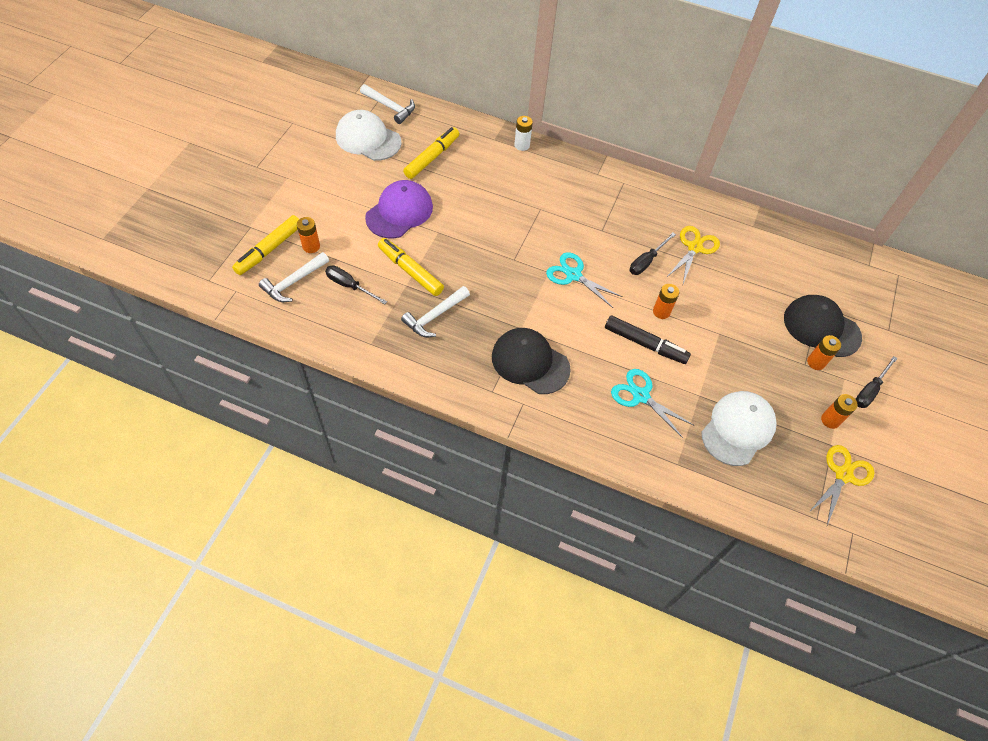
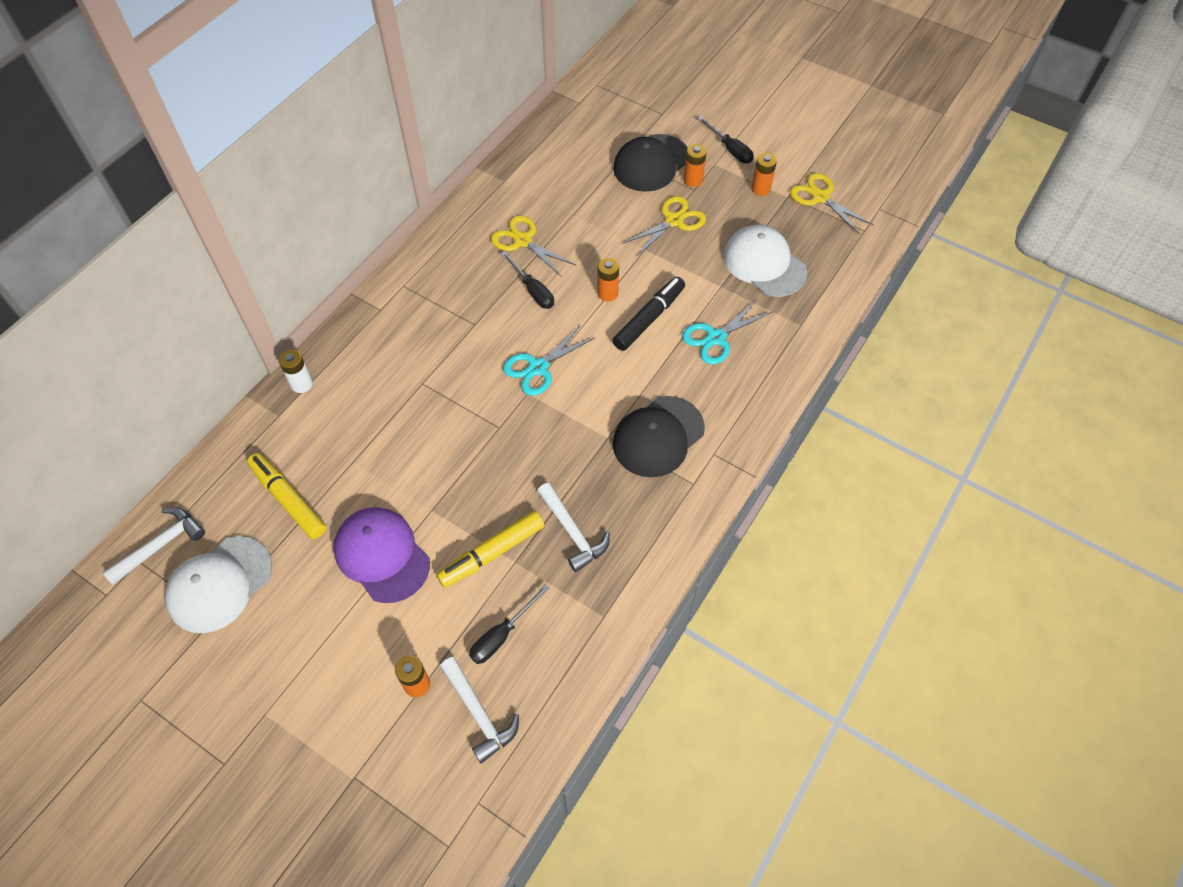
camera: 75 degrees left, 0 degrees up
yellow marker [232,215,299,275] -> none
none -> yellow scissors [622,196,706,256]

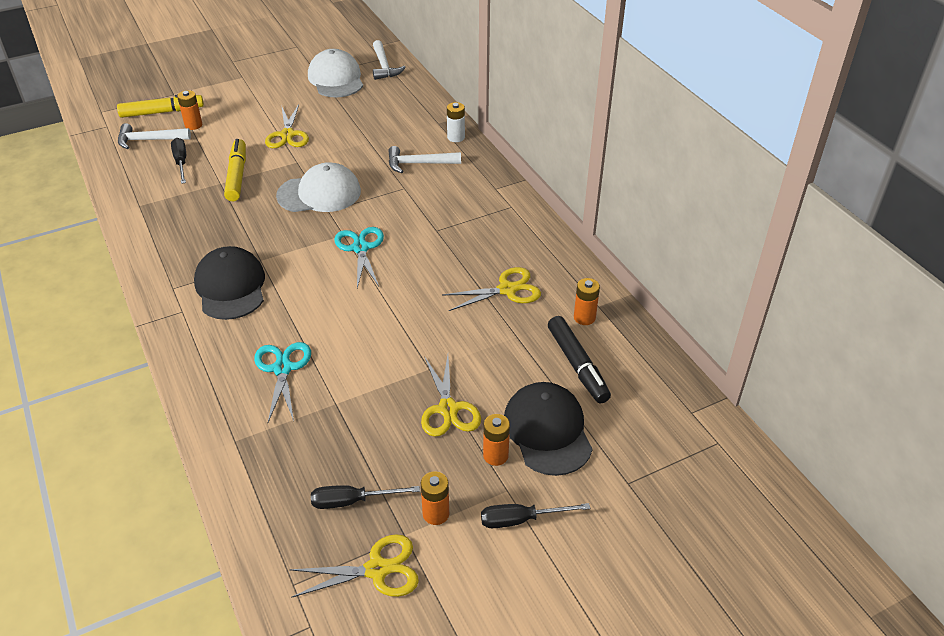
camera: 120 degrees right, 15 degrees down
yellow marker [247,453,326,539] -> yellow marker moved to [117,95,204,118]
purple cap [333,507,430,603] -> yellow scissors [265,104,309,148]
black screwdriver [501,251,554,309] -> black screwdriver moved to [311,485,420,509]
white hammer [537,483,610,572] -> white hammer moved to [389,146,461,173]
orange battery [597,258,619,302] -> orange battery moved to [574,278,600,325]
black marker [612,277,685,351] -> black marker moved to [548,316,611,404]
white cap [723,225,807,297] -> white cap moved to [276,162,361,212]

